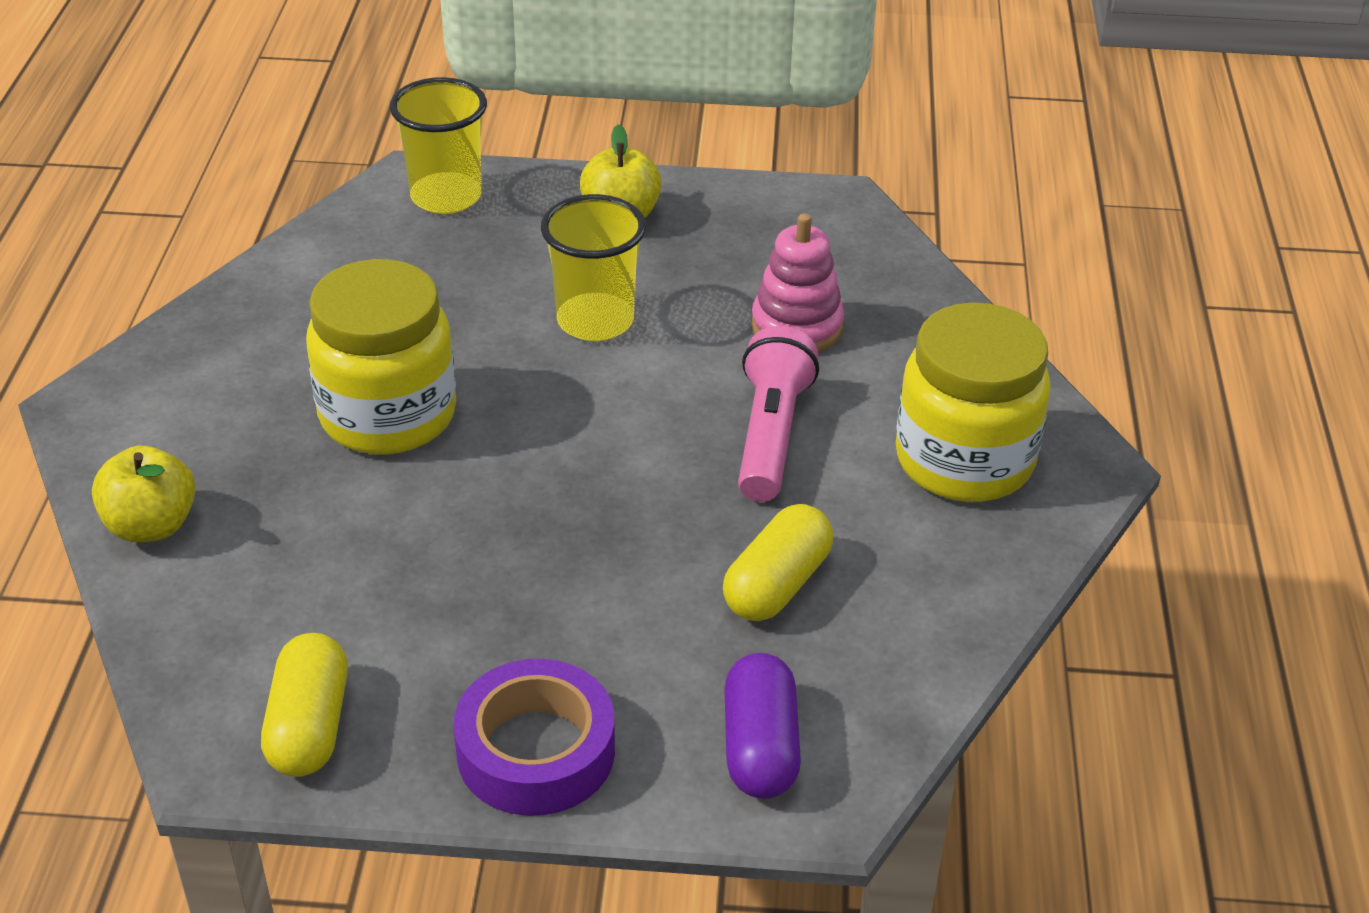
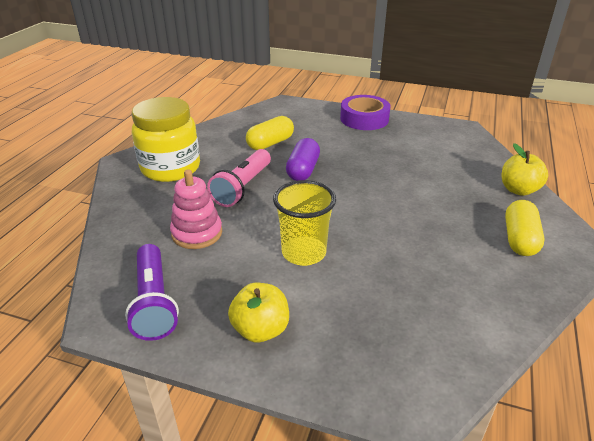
camera: 165 degrees left, 5 degrees down
yellow capsule [261,633,348,777] -> yellow capsule moved to [505,200,545,256]
yellow jar [306,259,456,455] -> none
yellow cup [390,77,487,214] -> none
purple capsule [724,653,801,799] -> purple capsule moved to [286,138,320,181]
none -> purple flashlight [125,244,179,341]

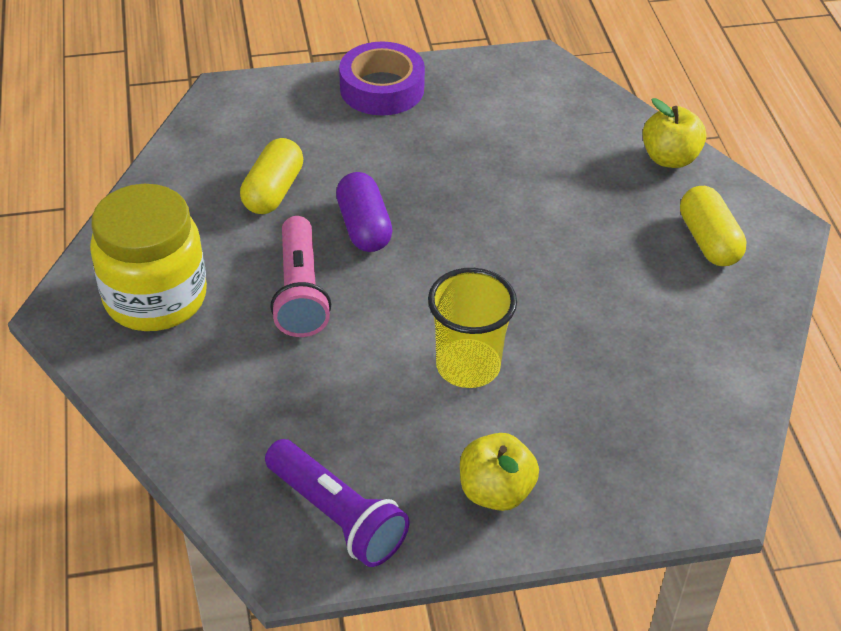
camera: 30 degrees left, 10 degrees up
pink stacking toy [170,169,222,249] -> none

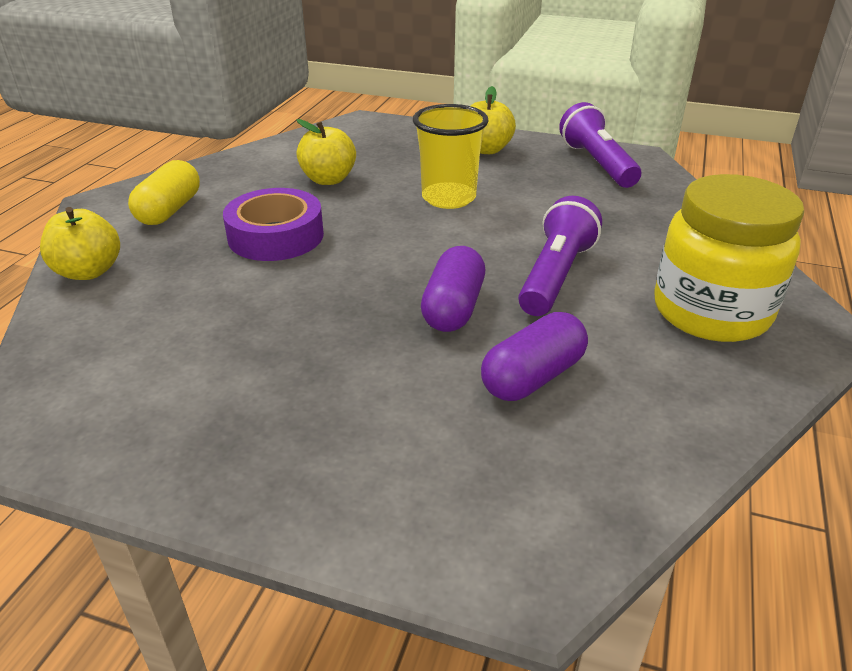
camera: 150 degrees left, 10 degrees down
yellow capsule [240,138,303,214] -> purple capsule [481,312,588,401]
pink flashlight [270,216,331,337] -> purple flashlight [518,196,602,316]
purple tape [339,42,425,115] -> purple tape moved to [223,188,324,261]
none -> yellow apple [297,119,356,185]

